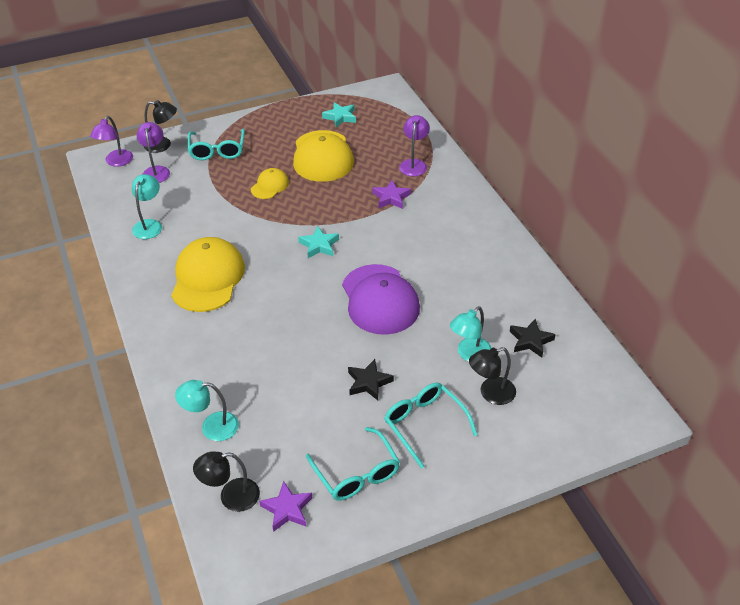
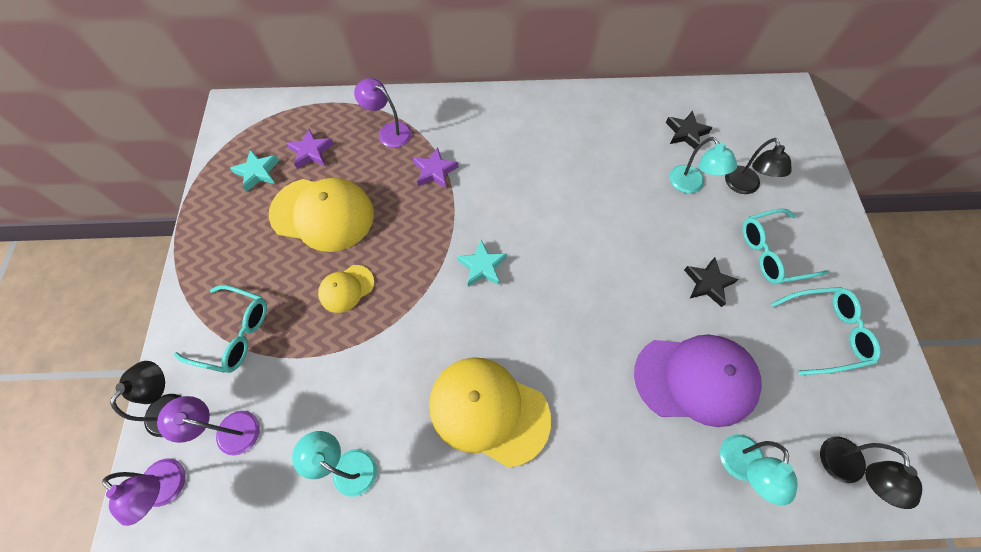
camera: 70 degrees left, 20 degrees up
yellow cap [251,168,289,199] -> yellow cap turned 90 degrees counterclockwise [318,265,374,313]
purple star [259,481,312,532] -> purple star moved to [286,129,334,169]
purple cap [342,264,420,335] -> purple cap moved to [634,334,762,427]

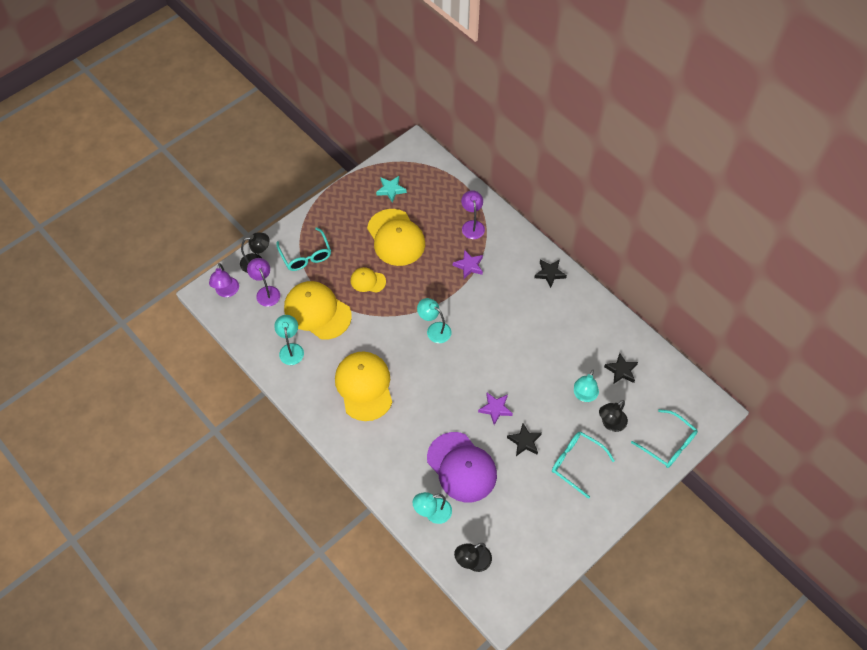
camera: 50 degrees right, 5 degrees down
purple star [286,129,334,169] -> purple star moved to [478,393,513,425]
turquoise star [457,240,507,287] -> turquoise lamp [417,298,451,343]
turquoise glasses [771,287,881,375] -> turquoise glasses moved to [631,409,698,468]
none -> yellow cap [284,281,352,340]
none -> black star [534,259,567,288]

